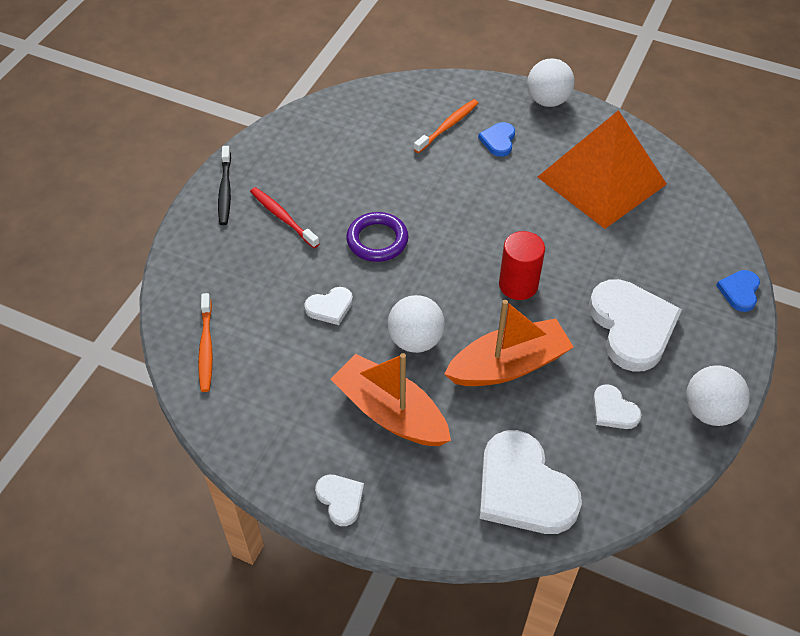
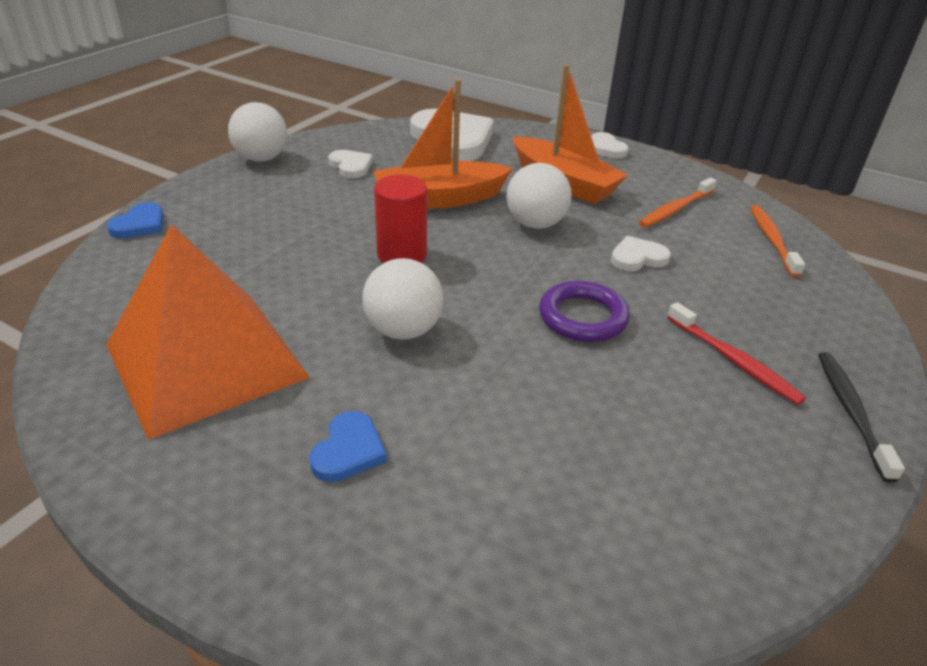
camera: 175 degrees left, 15 degrees down
orange toothbrush [414,99,478,153] -> orange toothbrush moved to [639,177,717,227]
white ball [527,58,575,107] -> white ball moved to [362,258,444,339]
white heart [589,279,682,372] -> none

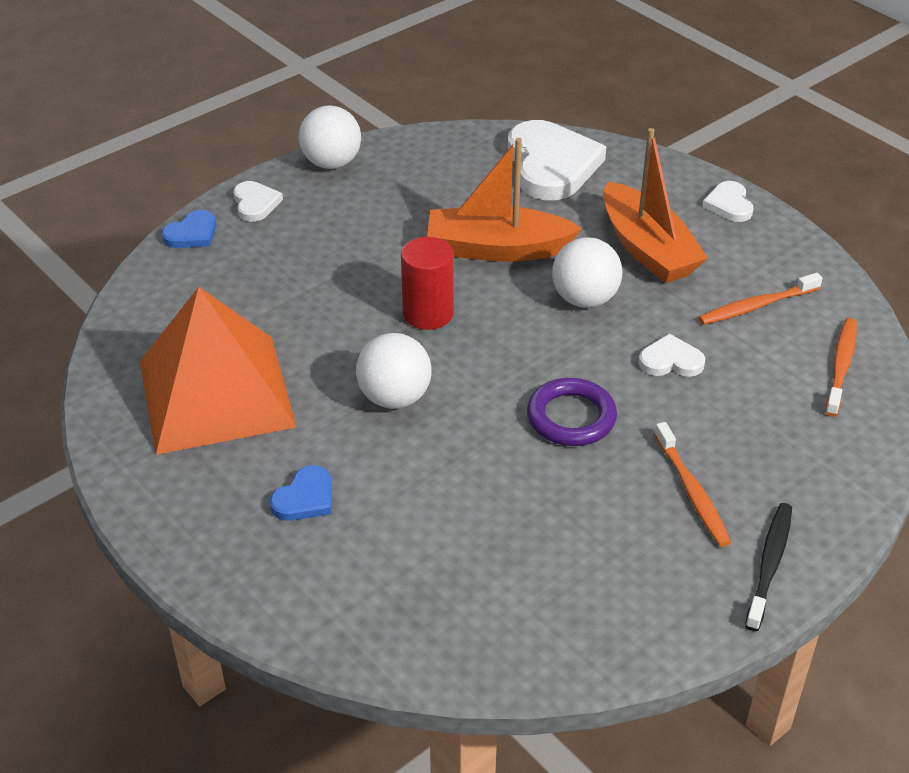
camera: 20 degrees right, 5 degrees up
white heart [328,150,373,178] -> white heart moved to [233,181,283,222]
red toothbrush [667,302,806,405] -> orange toothbrush [654,422,731,547]

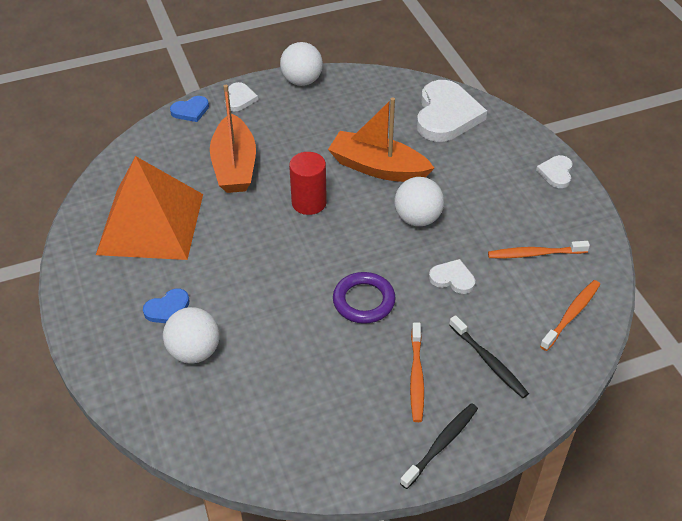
camera: 20 degrees right, 5 degrees up
white ball [356,333,432,409] -> white ball moved to [163,307,220,363]
orange boat [603,128,708,284] -> orange boat moved to [210,85,256,193]
none -> black toothbrush [449,315,529,398]

